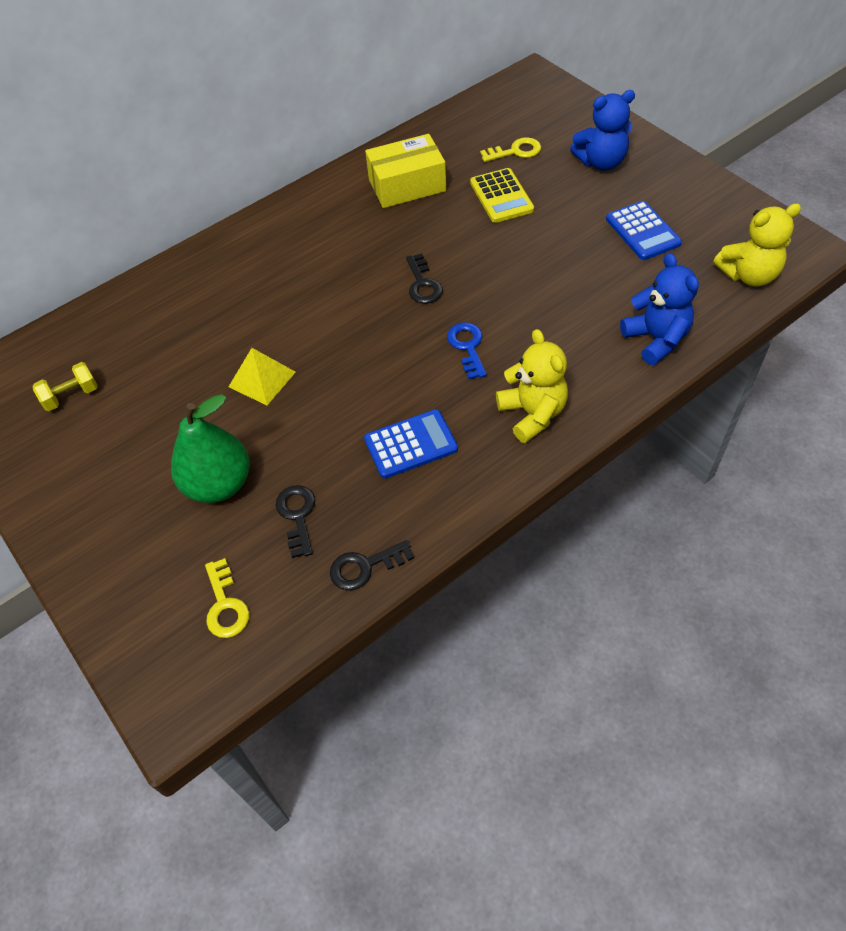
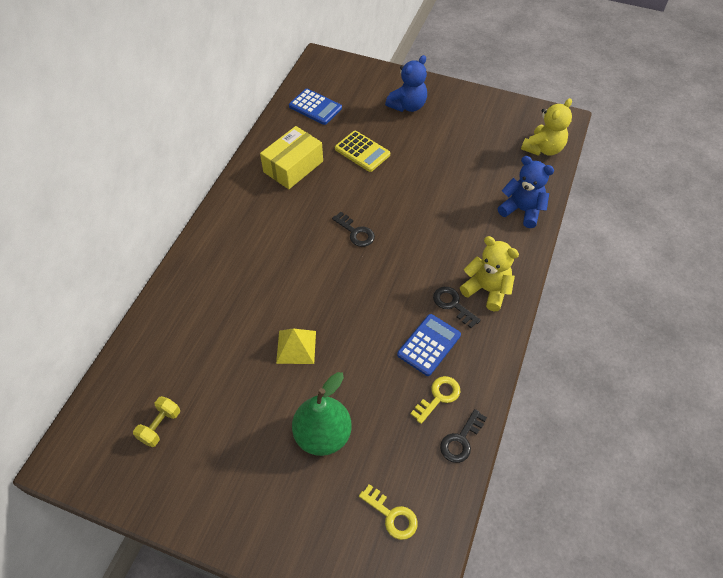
camera: 35 degrees left, 0 degrees up
black key [276,485,315,558] -> black key moved to [433,287,481,328]
blue key [447,322,487,379] -> none
yellow key [480,137,541,162] -> yellow key moved to [411,376,460,424]
blue calculator [606,201,682,260] -> blue calculator moved to [289,89,342,125]

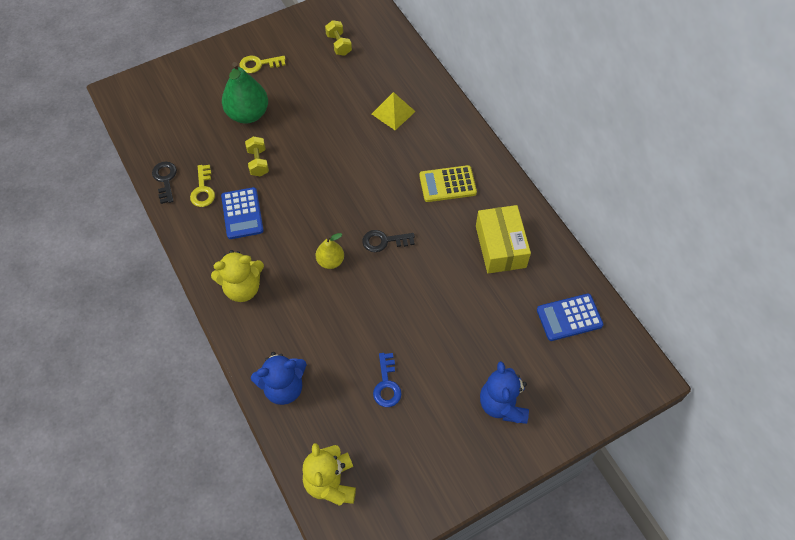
camera: 130 degrees right, 5 degrees up
yellow pyramid [276,328,316,364] -> yellow pyramid moved to [372,92,416,130]
yellow calculator [335,131,390,172] -> yellow calculator moved to [419,165,477,202]
yellow key [359,484,418,540] -> yellow key moved to [239,56,286,73]
black key [433,287,481,328] -> none
none -> yellow dumbbell [245,136,269,177]
none -> yellow pear [316,233,344,269]
none -> blue key [373,353,402,407]

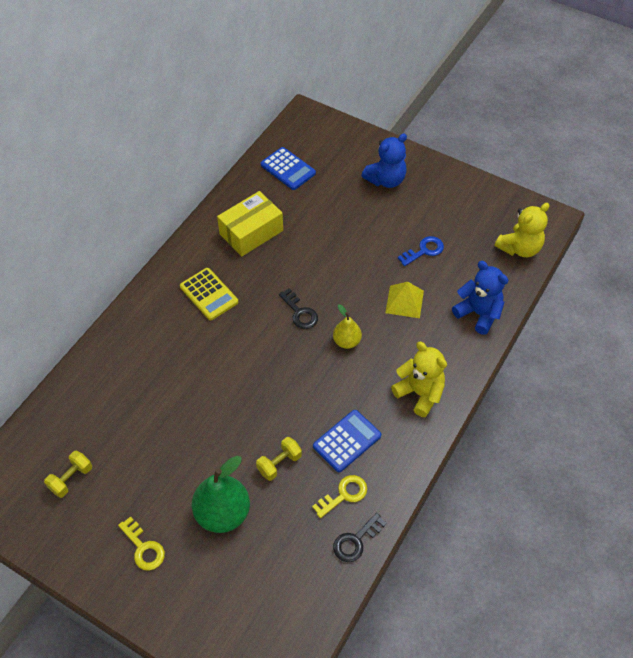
camera: 120 degrees left, 5 degrees down
yellow pyramid [372,92,416,130] -> yellow pyramid moved to [385,282,424,318]

